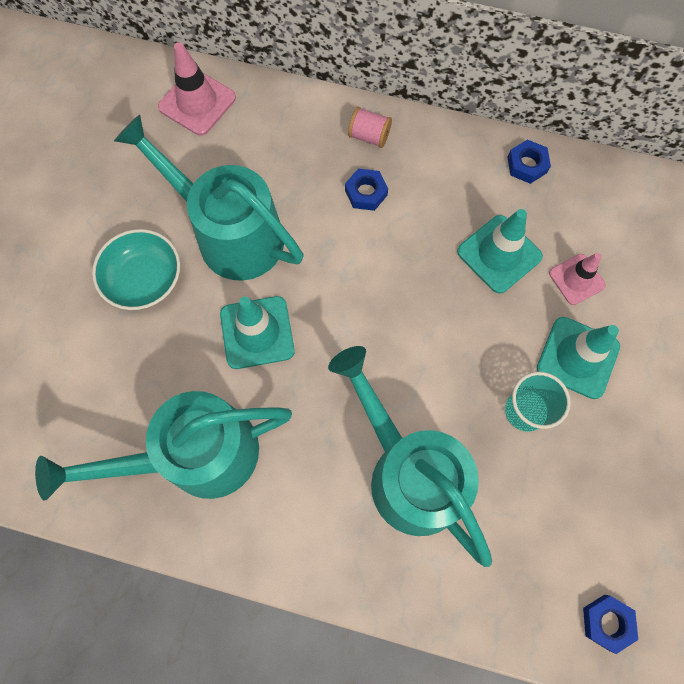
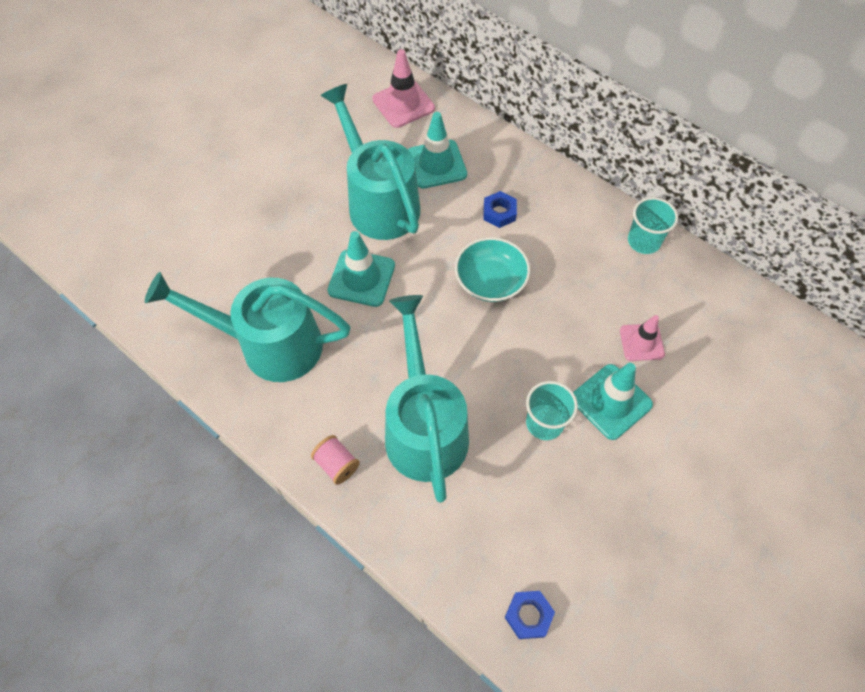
camera: 25 degrees right, 10 degrees down
turquoise bowl [92,229,180,310] -> turquoise bowl moved to [455,237,530,302]
pink spool [348,107,392,148] -> pink spool moved to [311,435,360,485]
turquoise traffic cone [457,209,543,293] -> turquoise traffic cone moved to [408,112,467,189]
blue nut [508,139,551,184] -> turquoise cup [628,197,678,254]

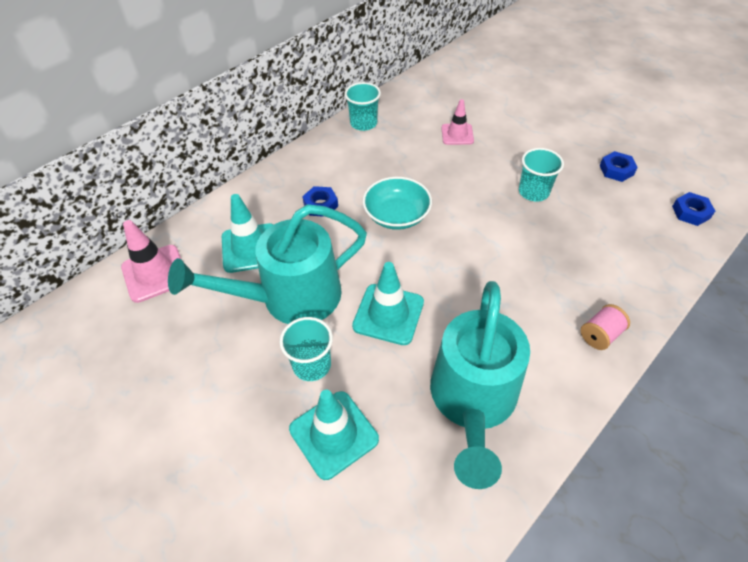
camera: 85 degrees left, 10 degrees down
turquoise watering can [385,295,469,503] -> none
turquoise traffic cone [573,363,653,440] -> turquoise traffic cone moved to [289,390,379,480]
none -> turquoise cup [279,317,333,381]
none -> blue nut [600,151,638,182]

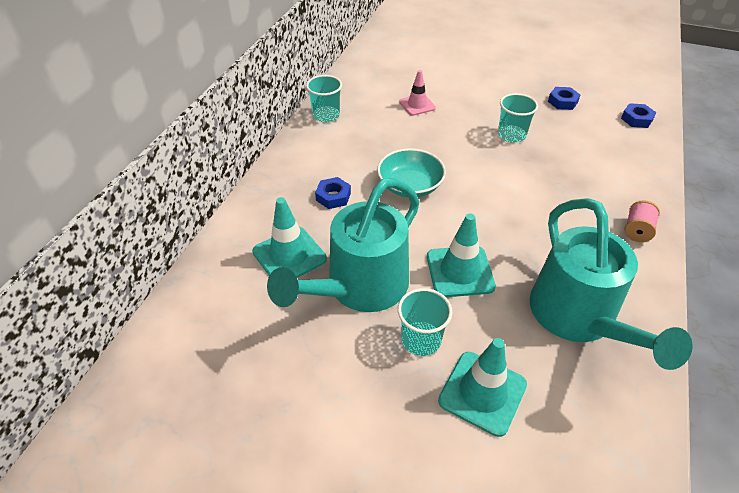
camera: 25 degrees left, 5 degrees down
pink traffic cone [121,220,182,303] -> none

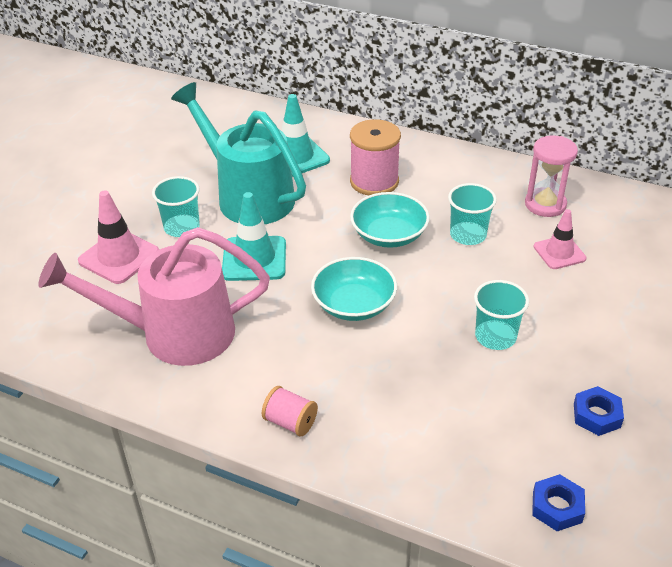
camera: 95 degrees right, 5 degrees down
turquoise cup [306,75,342,122] -> turquoise cup moved to [448,183,497,245]
blue nut [315,177,351,209] -> pink spool [350,119,401,195]
turquoise traffic cone [438,338,527,437] -> pink traffic cone [78,191,159,284]
turquoise watering can [529,198,693,370] -> pink watering can [38,227,270,366]
none -> turquoise bowl [311,257,397,321]
none -> pink hourglass [525,136,578,217]

